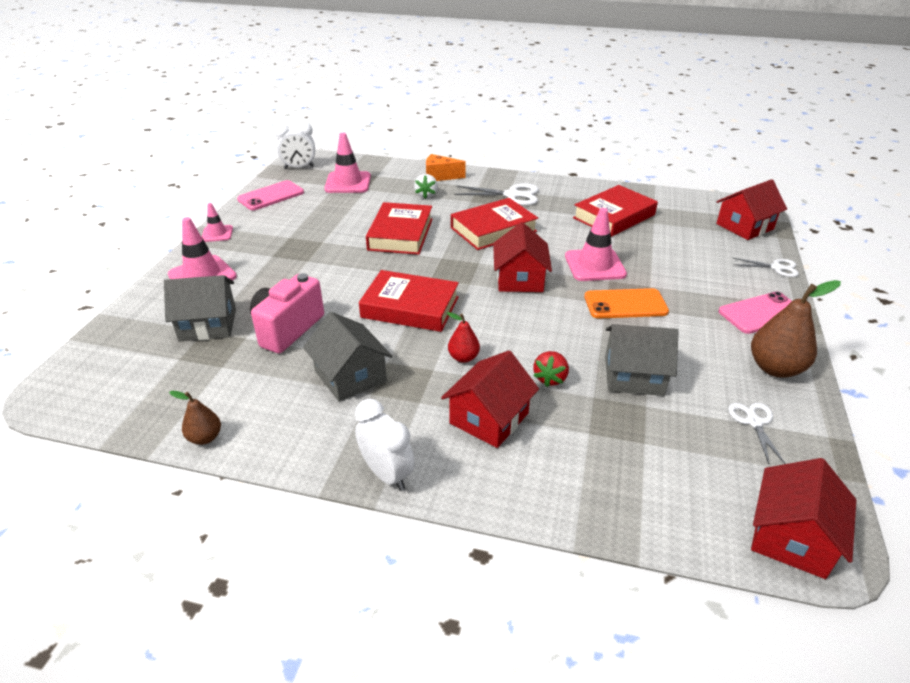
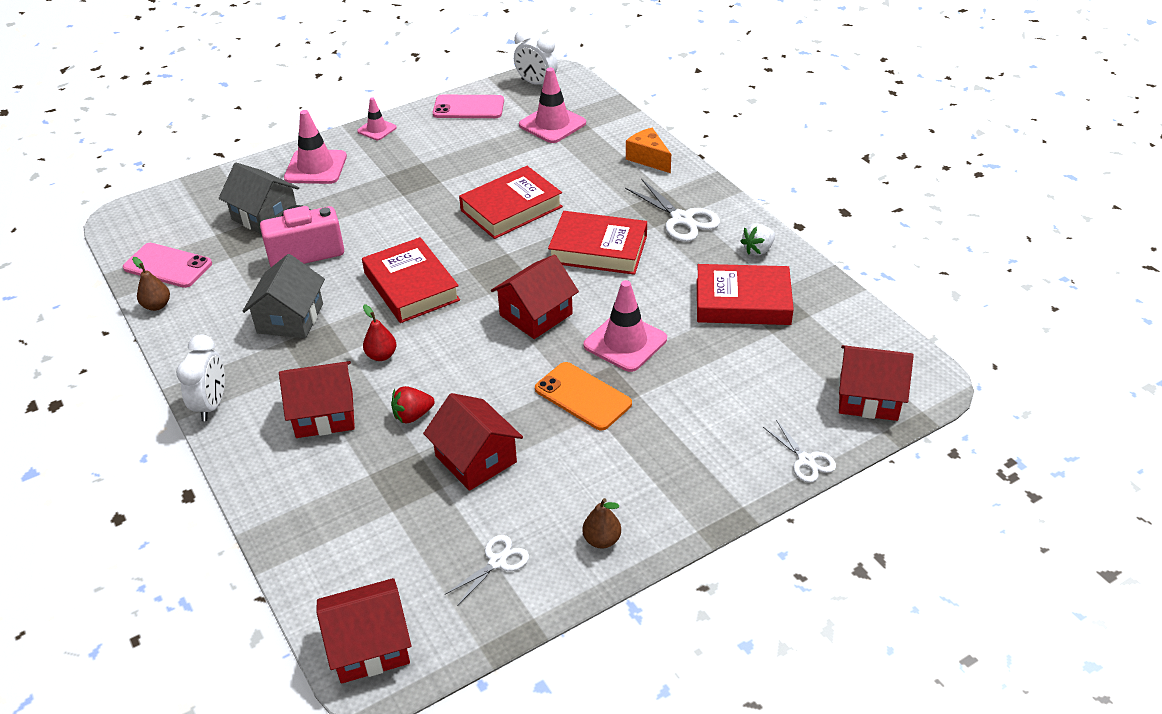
camera: 45 degrees right, 5 degrees up
white strawberry [414,174,438,199] -> white strawberry moved to [740,224,775,255]
grey house [605,324,679,396] -> red house [423,393,523,491]
pink phone [719,292,792,334] -> pink phone moved to [123,243,212,288]
brown pear [751,280,841,378] -> brown pear [582,498,621,548], size x0.55

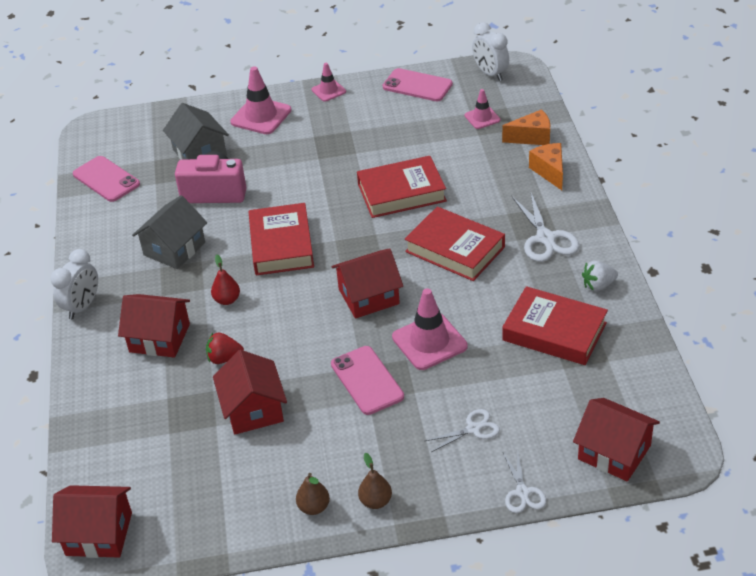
camera: 25 degrees right, 0 degrees up
brown pear [132,257,170,311] -> brown pear moved to [358,453,392,509]
white scissors [446,535,529,606] -> white scissors moved to [425,409,500,452]
pink traffic cone [519,68,586,143] -> pink traffic cone [465,89,500,129], size x0.58
orange phone [535,362,632,430] -> pink phone [331,346,404,415]
none -> orange cheese [502,109,550,145]

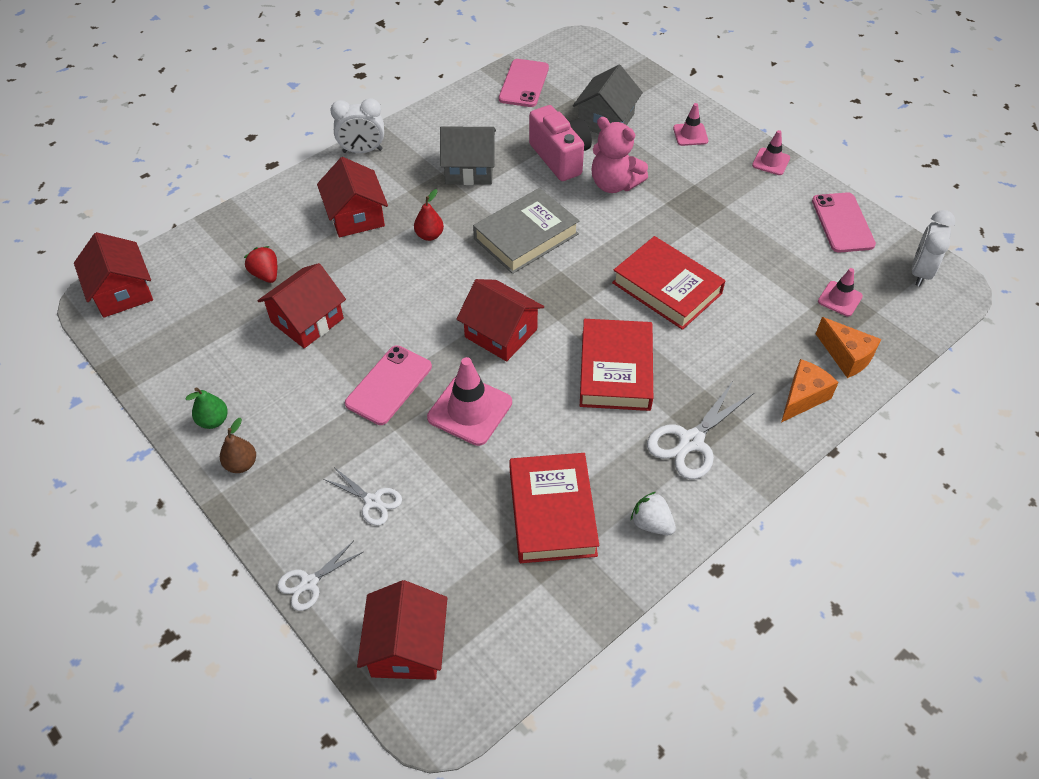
camera: 55 degrees right, 10 degrees up
red strawberry [206,332,244,364] -> red strawberry moved to [244,246,277,283]
pink traffic cone [230,66,292,134] -> pink traffic cone [673,103,708,146], size x0.58
red book [249,203,314,275] -> grey book [473,188,579,274]
brown pear [296,473,330,515] -> green pear [185,388,228,429]
none -> pink teddy bear [592,117,648,193]

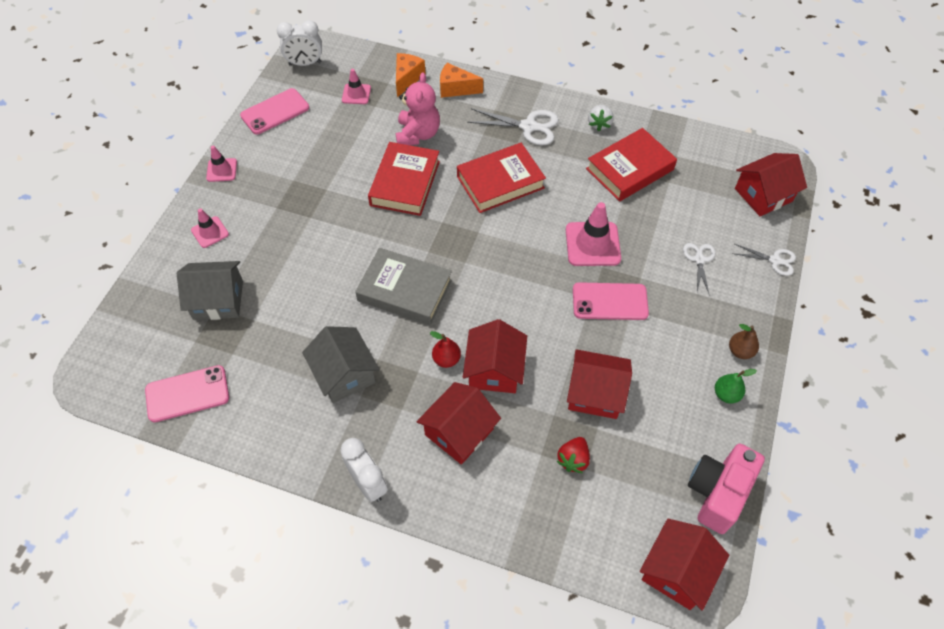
camera: 120 degrees left, 5 degrees up
red house [456,279,544,361] -> red house moved to [463,319,527,393]
pink camera [529,105,592,181] -> pink camera moved to [688,444,765,534]
pink teddy bear [592,117,648,193] -> pink teddy bear moved to [396,72,440,145]

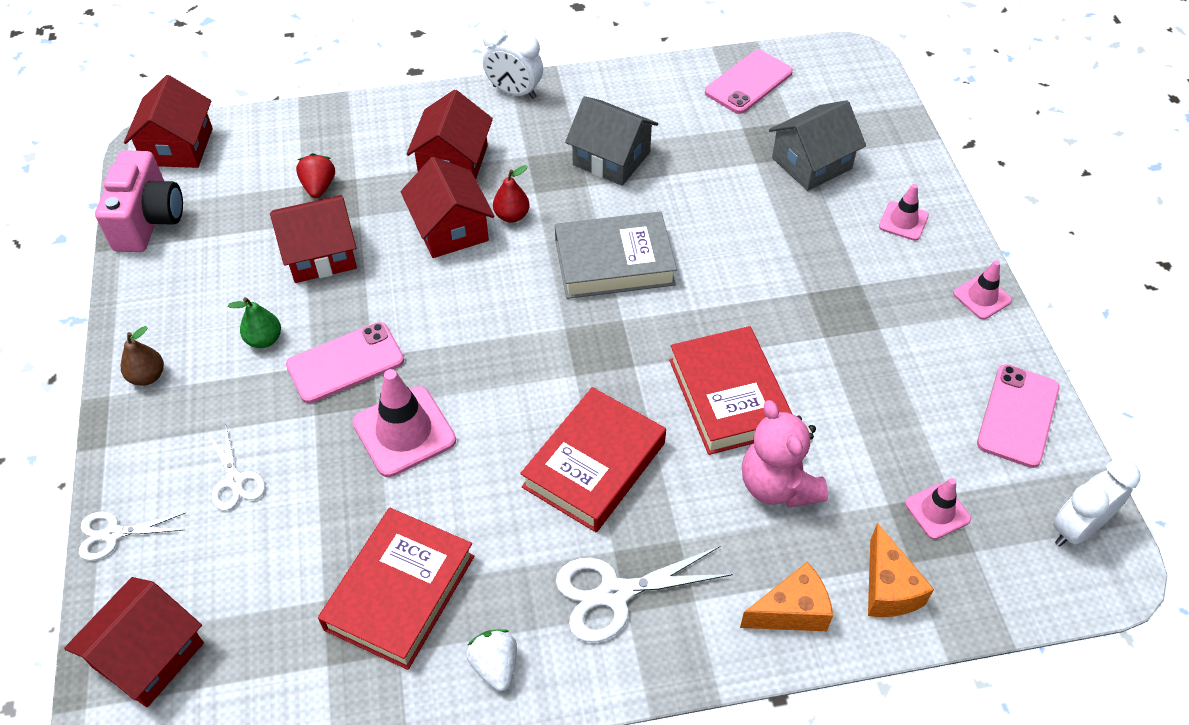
camera: 150 degrees right, 5 degrees down
green pear [715,369,757,404] -> green pear moved to [228,297,281,348]

